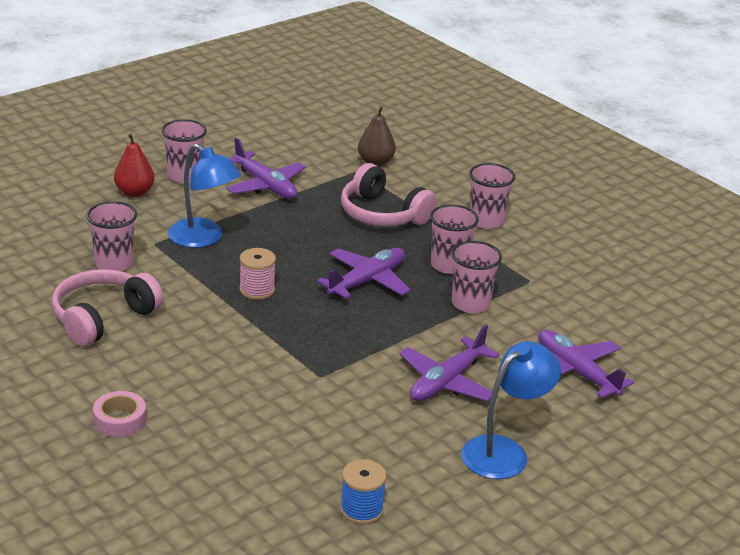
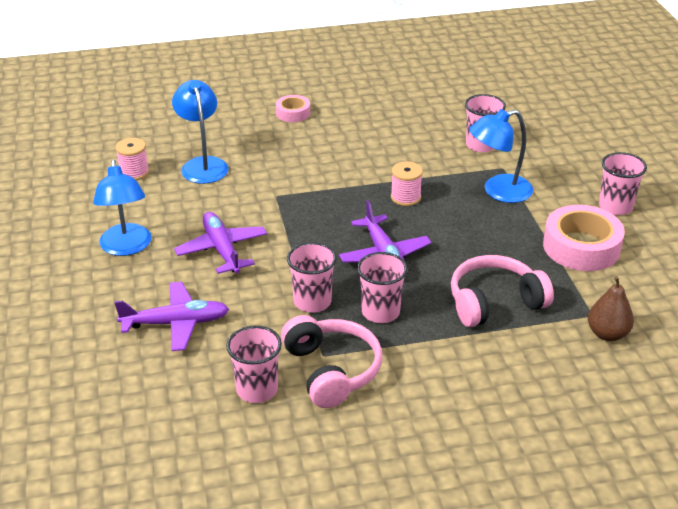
camera: 120 degrees right, 5 degrees up
pink headphones [52,269,163,347] -> pink headphones moved to [281,315,382,408]
red pear [114,134,155,197] -> none
purple plane [226,138,306,199] -> pink tape [543,205,625,271]
blue spool [340,459,387,525] -> pink spool [115,138,149,180]
pink cup [469,163,515,229] -> pink cup moved to [226,326,282,403]
none -> blue lamp [172,80,229,184]

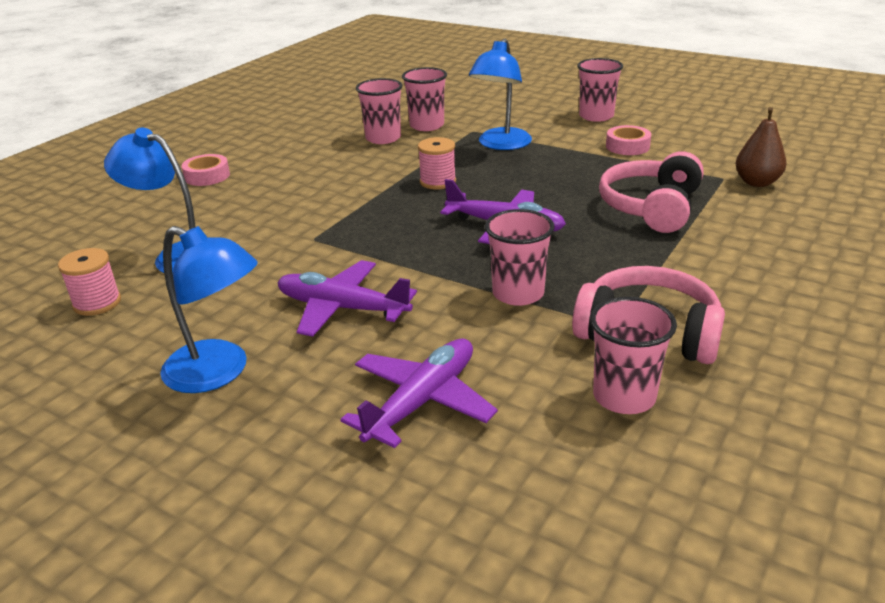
camera: 45 degrees left, 5 degrees down
pink cup [357,252,408,323] -> pink cup moved to [356,78,403,144]
pink tape [543,205,625,271] -> pink tape [606,125,651,155], size x0.54

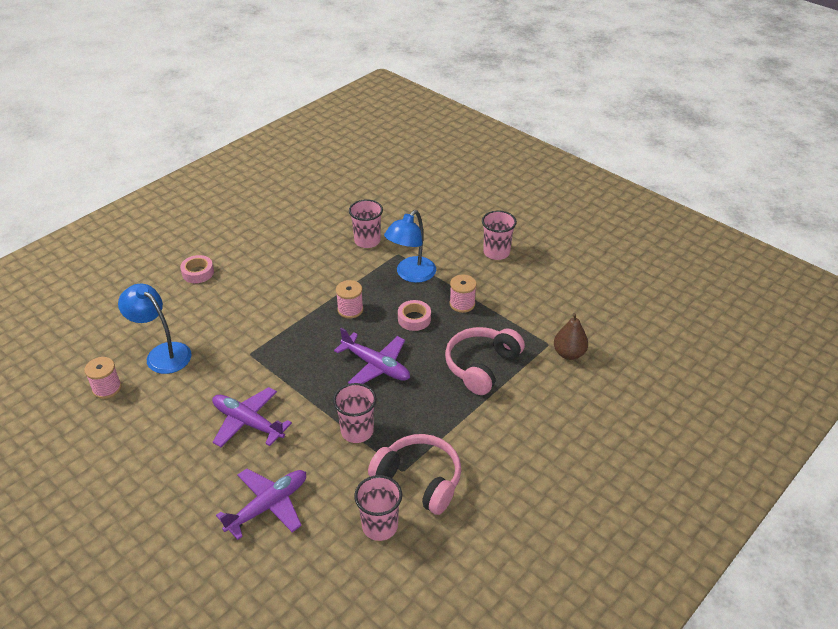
camera: 10 degrees right, 10 degrees up
blue lamp [160,226,258,393] -> none
pink cup [356,78,403,144] -> none
pink tape [606,125,651,155] -> pink tape moved to [398,300,431,331]
none -> pink spool [449,275,477,313]

